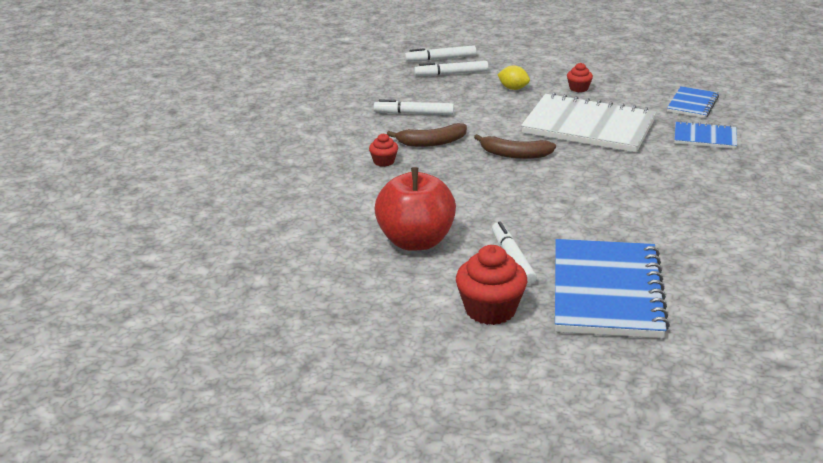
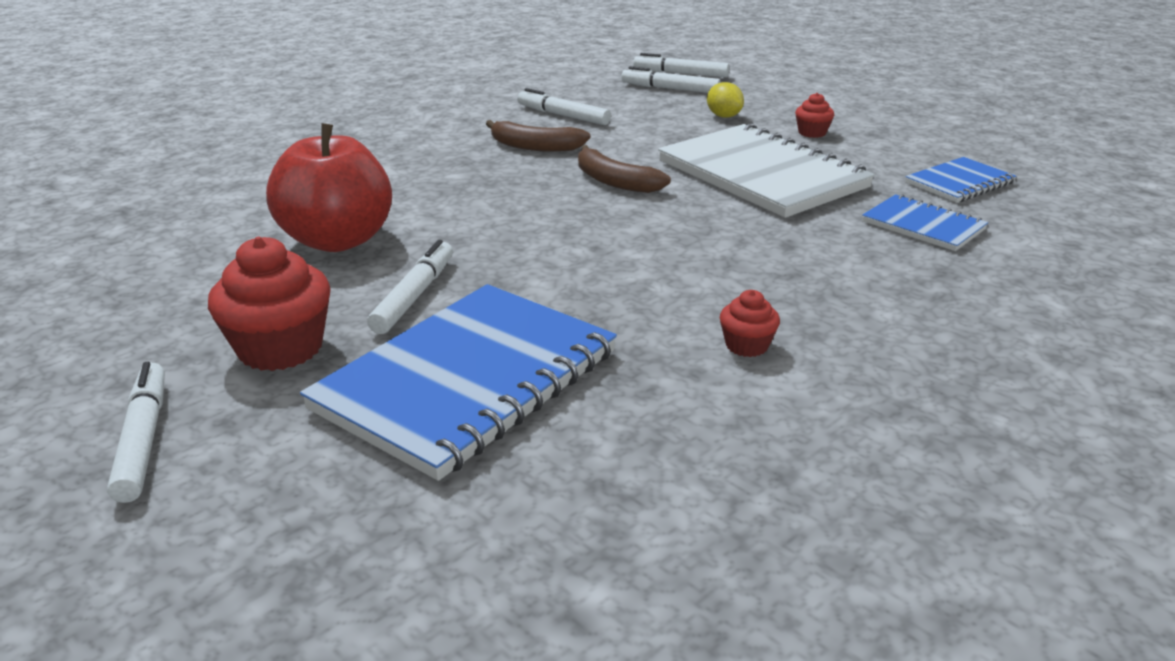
camera: 30 degrees right, 0 degrees up
red cupcake [369,134,398,167] -> red cupcake moved to [720,290,780,357]
none -> white marker [107,362,165,503]

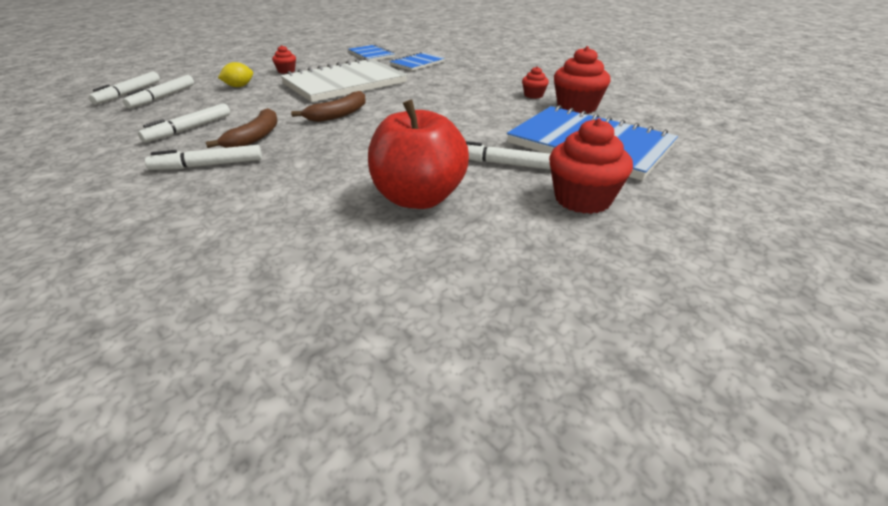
camera: 90 degrees left, 5 degrees up
white marker [107,362,165,503] -> white marker moved to [145,145,262,170]
none -> red cupcake [554,46,611,114]

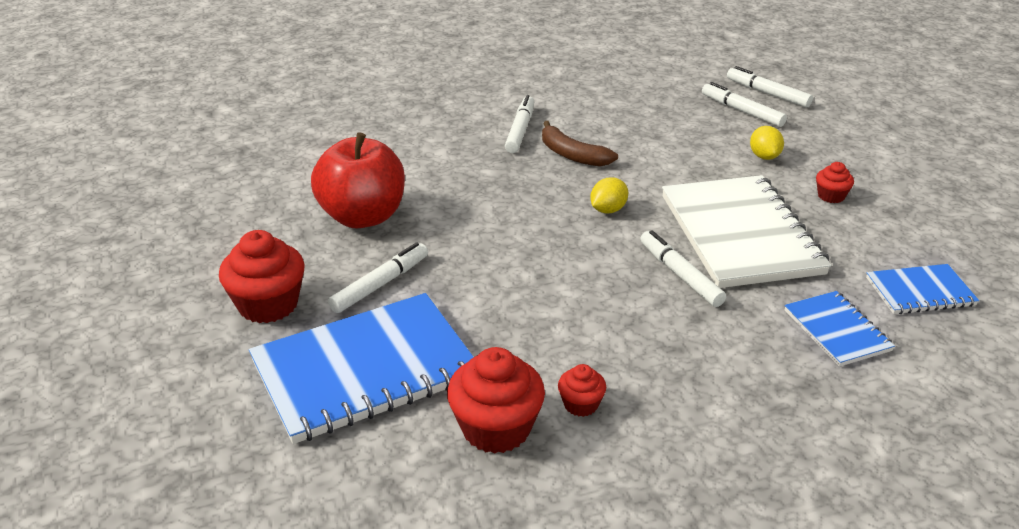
camera: 115 degrees right, 0 degrees up
white marker [138,103,230,142] -> white marker moved to [640,230,726,307]
brown banana [291,91,365,122] -> yellow lemon [590,177,628,213]

